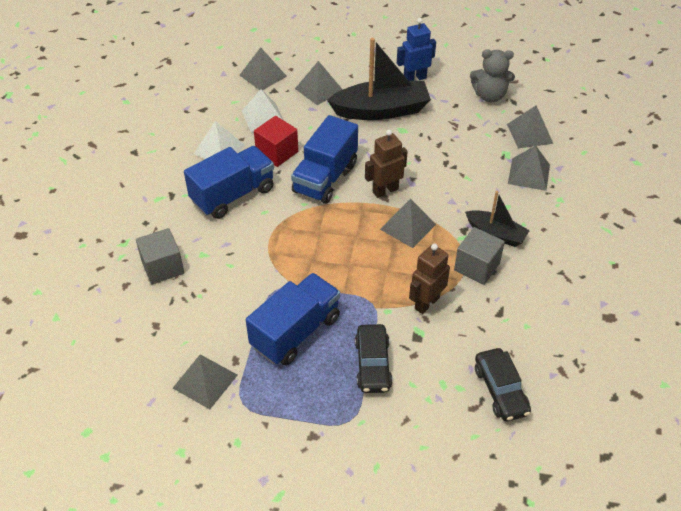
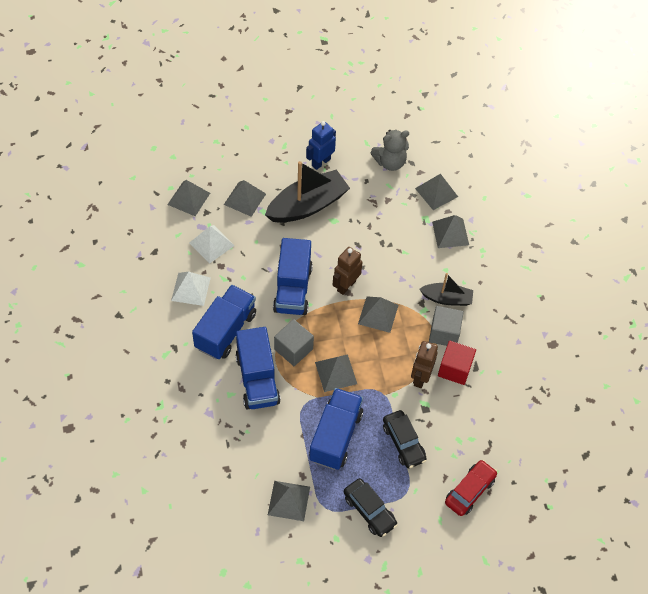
camera: 25 degrees left, 10 degrees up
grey cube [136,228,184,285] -> grey cube moved to [274,319,314,366]
red cube [254,116,298,167] -> red cube moved to [438,340,476,385]
black car [475,348,531,421] -> black car moved to [344,478,398,537]
none -> blue truck [235,327,281,410]
none -> grey pyramid [315,354,357,392]
none -> red car [445,460,497,516]

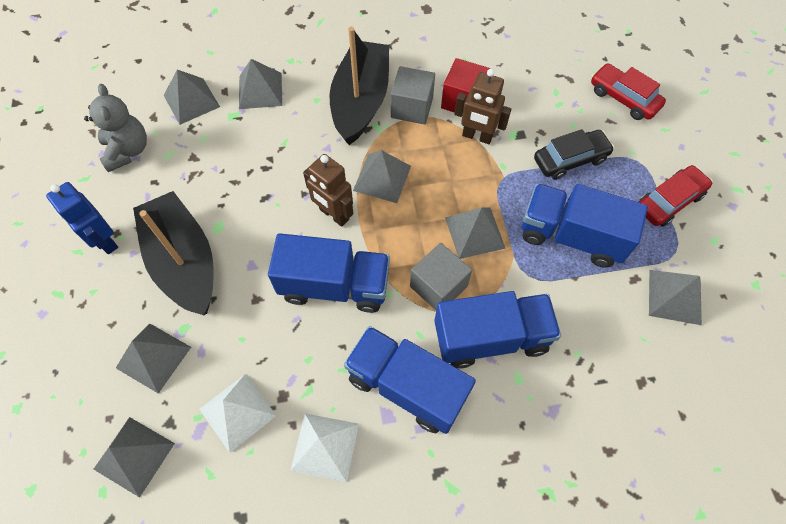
camera: 85 degrees left, 5 degrees up
black car [344,478,398,537] -> red car [639,165,713,227]
black boat [419,273,473,306] -> black boat [330,27,389,145], size x1.75

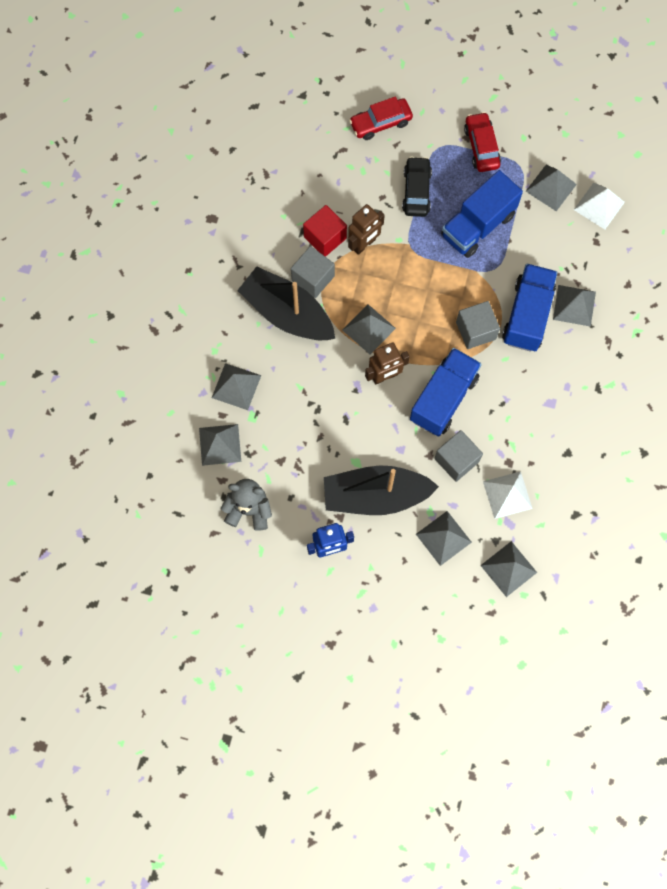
camera: 65 degrees left, 10 degrees up
white pyramid [290,413,359,482] -> white pyramid moved to [574,183,625,229]
blue truck [344,326,476,434] -> none
grey pyramid [445,208,506,259] -> grey pyramid moved to [553,285,596,327]
none -> grey cube [435,430,483,482]

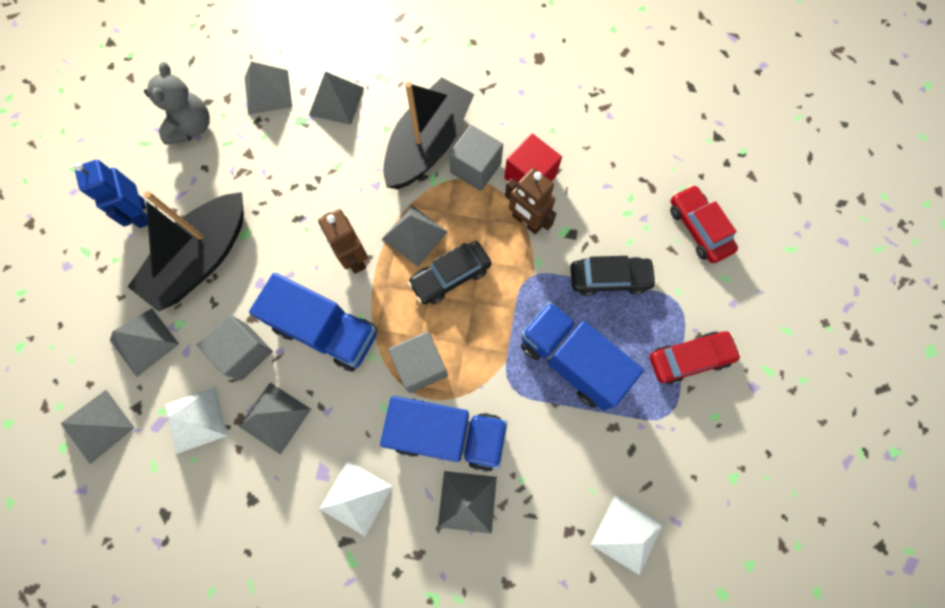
camera: 85 degrees right, 0 degrees up
black boat [324,465,439,515] -> black boat turned 135 degrees counterclockwise [128,191,244,311]
grey pyramid [526,165,577,211] -> grey pyramid moved to [239,383,311,455]
none -> white pyramid [320,460,393,536]
none -> black car [408,241,491,304]

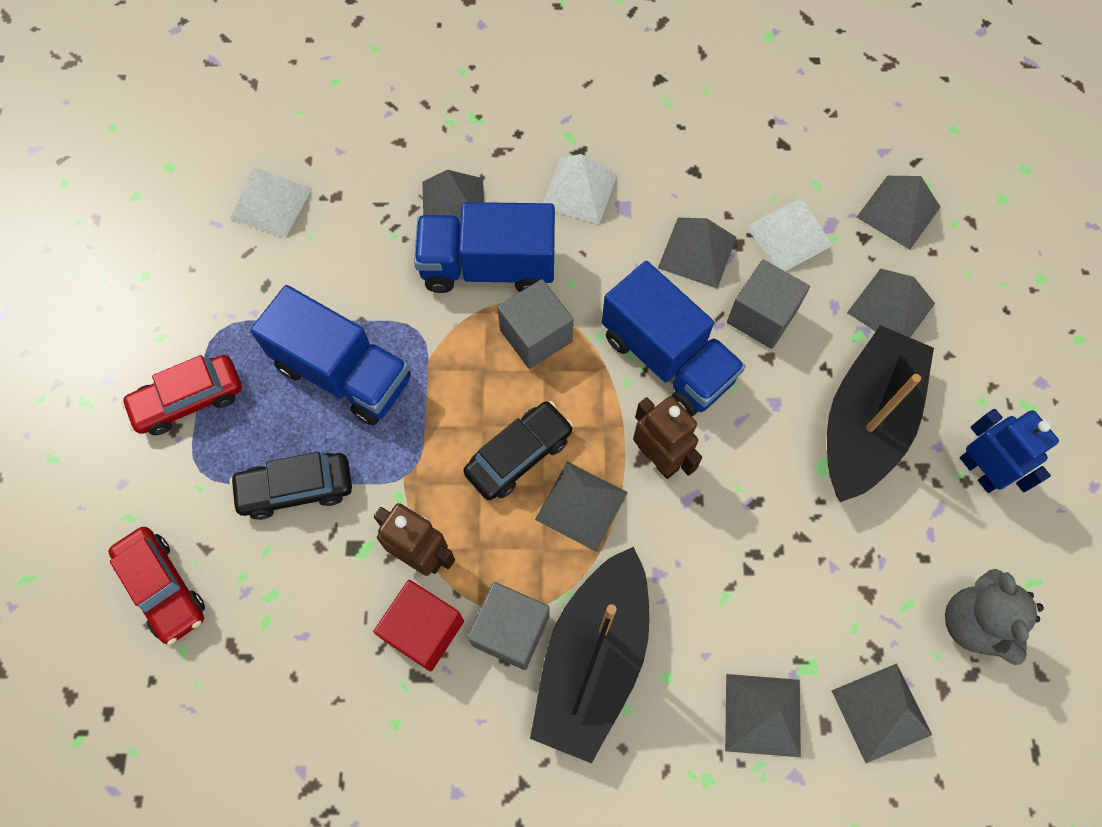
camera: 170 degrees right, 5 degrees down
blue truck [249,273,377,372] -> blue truck turned 150 degrees counterclockwise [602,261,745,416]

